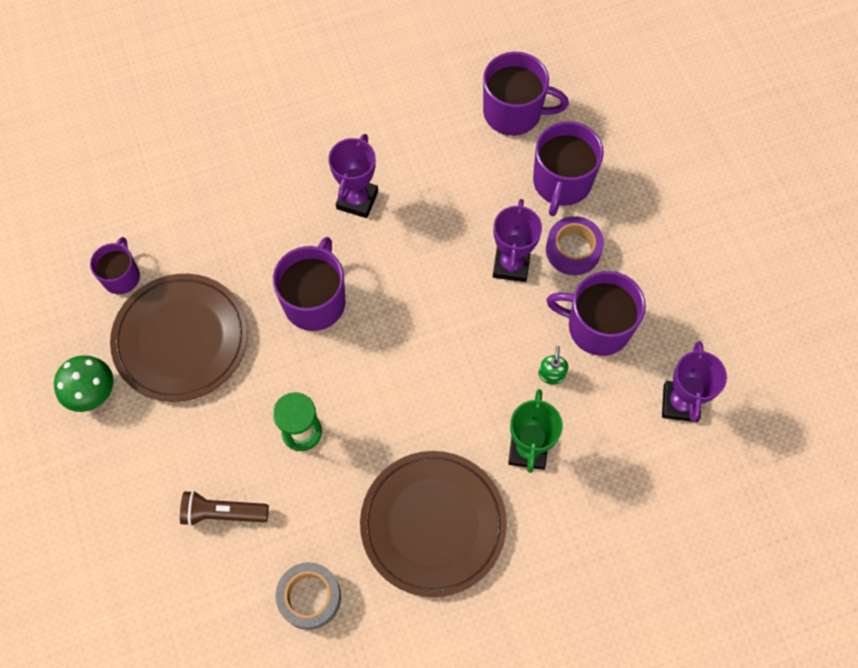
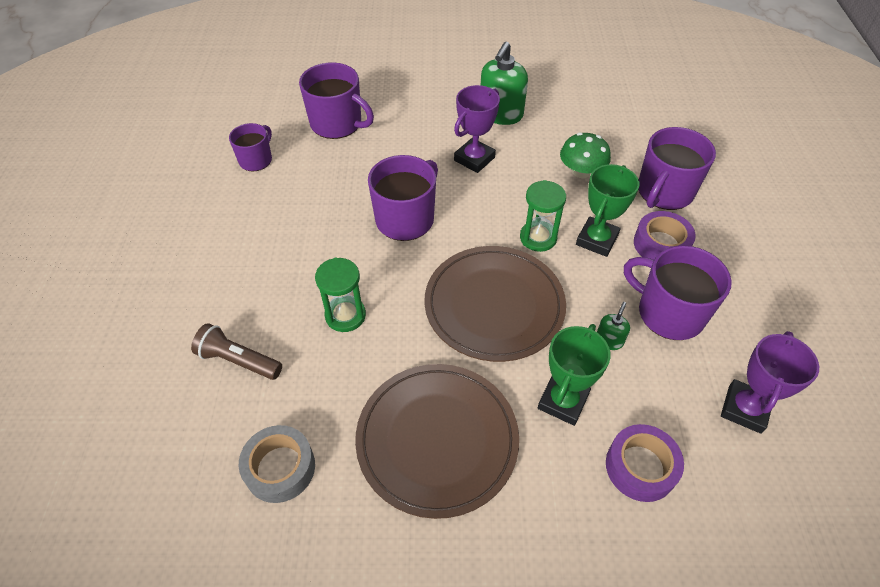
camera: 20 degrees right, 15 degrees down
green mushroom [54,355,114,412] -> green mushroom moved to [560,132,611,178]
brown plate [110,274,248,402] -> brown plate moved to [424,246,566,362]
purple mug [483,52,569,136] -> purple mug moved to [299,63,374,139]
purple trophy [493,199,542,282] -> green trophy [576,164,639,257]
none -> green soap dispenser [481,42,528,125]
none -> green hourglass [520,180,566,252]
none -> purple tape [606,424,684,502]

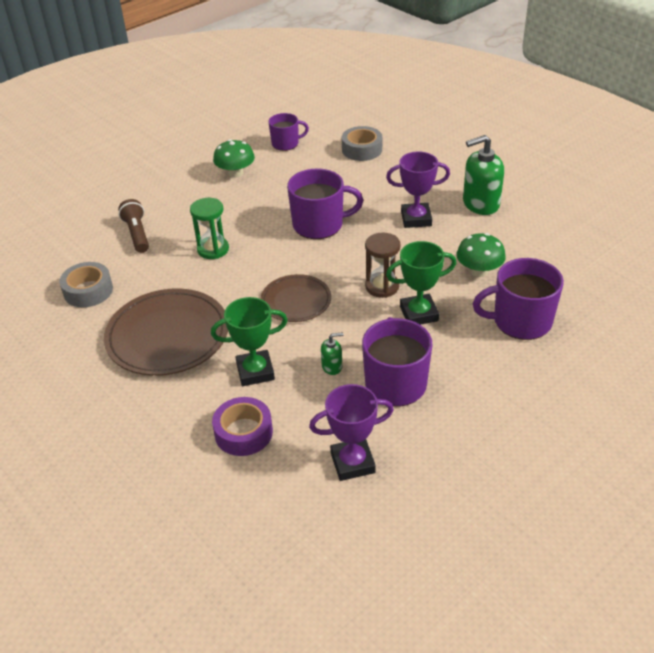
camera: 50 degrees right, 10 degrees down
purple mug [299,63,374,139] -> grey tape [342,126,382,161]
brown plate [424,246,566,362] -> brown plate [261,274,331,322], size x0.59
green hourglass [520,180,566,252] -> brown hourglass [365,233,400,298]
purple tape [634,211,696,260] -> none
none -> green mushroom [213,139,255,178]

